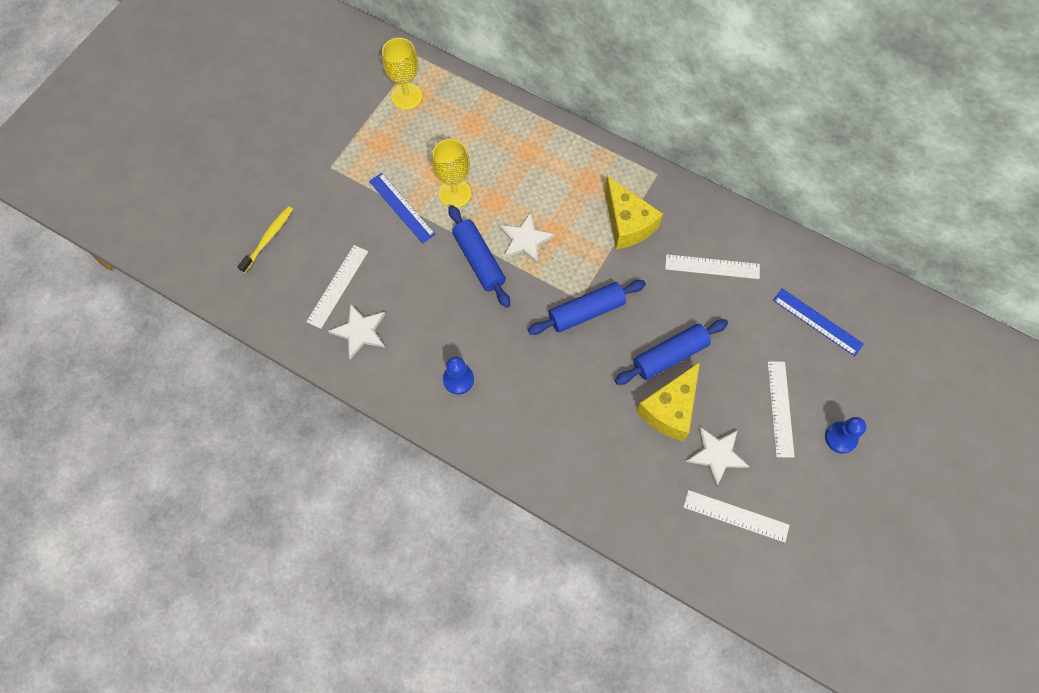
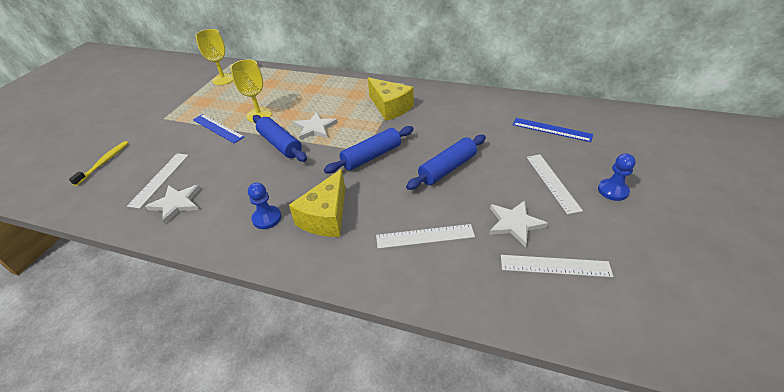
camera: 10 degrees left, 25 degrees down
yellow cheese [636,362,700,441] -> yellow cheese moved to [289,169,345,237]
white ruler [665,254,760,279] -> white ruler moved to [376,224,475,249]

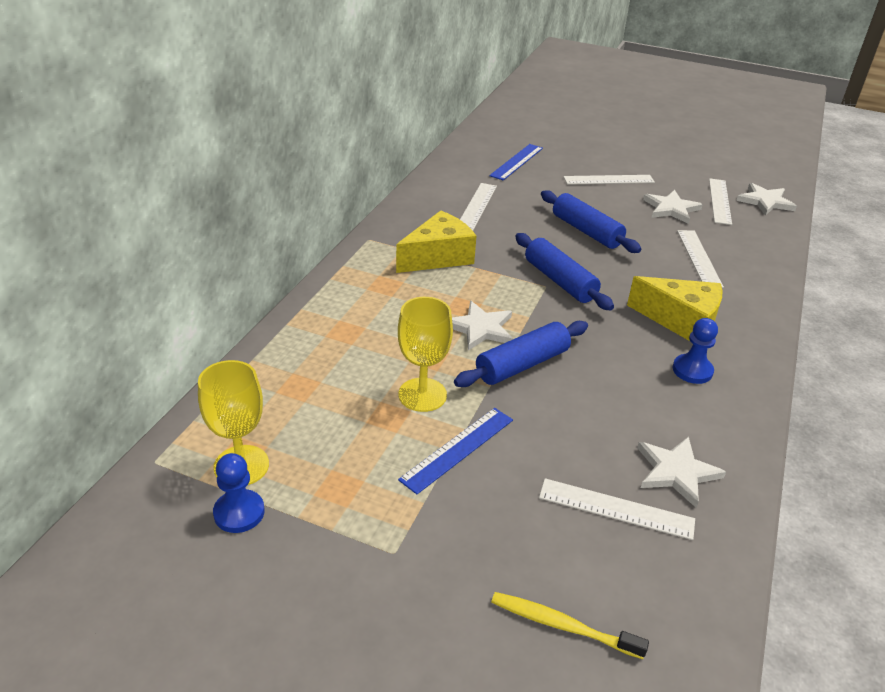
camera: 90 degrees left, 5 degrees down
blue pawn [598,153,636,201] -> blue pawn moved to [213,453,265,533]
none -> white ruler [460,183,497,230]
none -> white star [736,183,797,216]

